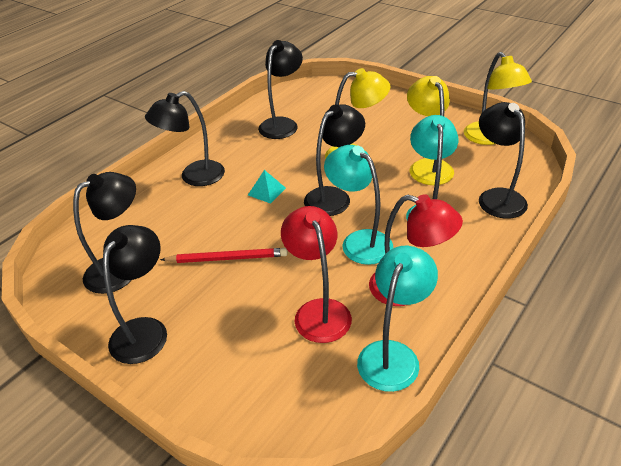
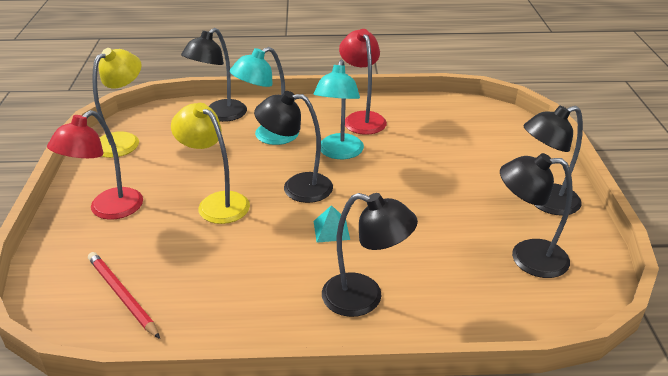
camera: 130 degrees left, 5 degrees down
red pencil [160,248,288,263] -> red pencil moved to [88,252,160,339]
black lamp [258,40,303,139] -> none
red lamp [281,206,352,343] -> red lamp moved to [47,110,143,220]
turquoise lamp [357,246,438,392] -> none
yellow lamp [407,76,454,185] -> none

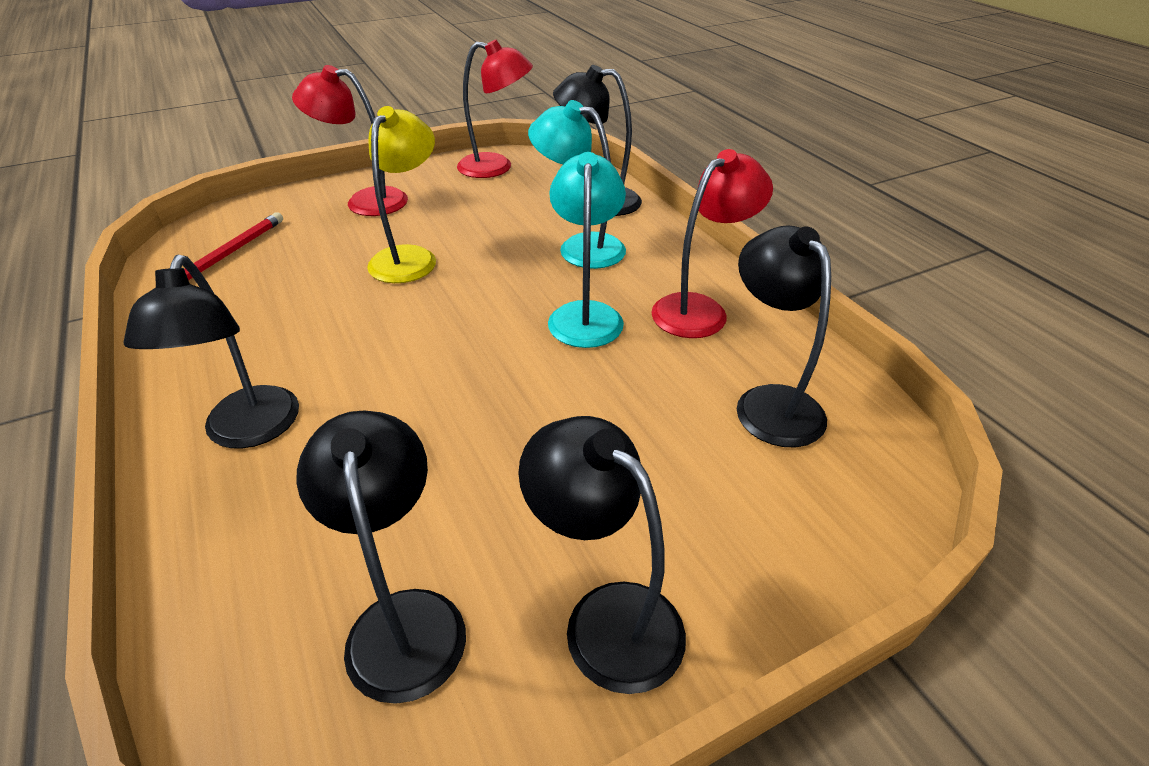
camera: 65 degrees right, 5 degrees up
yellow lamp [92,48,142,158] -> red lamp [457,40,533,178]
black lamp [254,91,333,203] -> black lamp moved to [737,225,831,447]
turquoise lamp [314,60,364,159] -> turquoise lamp turned 105 degrees clockwise [548,152,626,348]
turquoise pyramid [314,205,350,243] -> none

